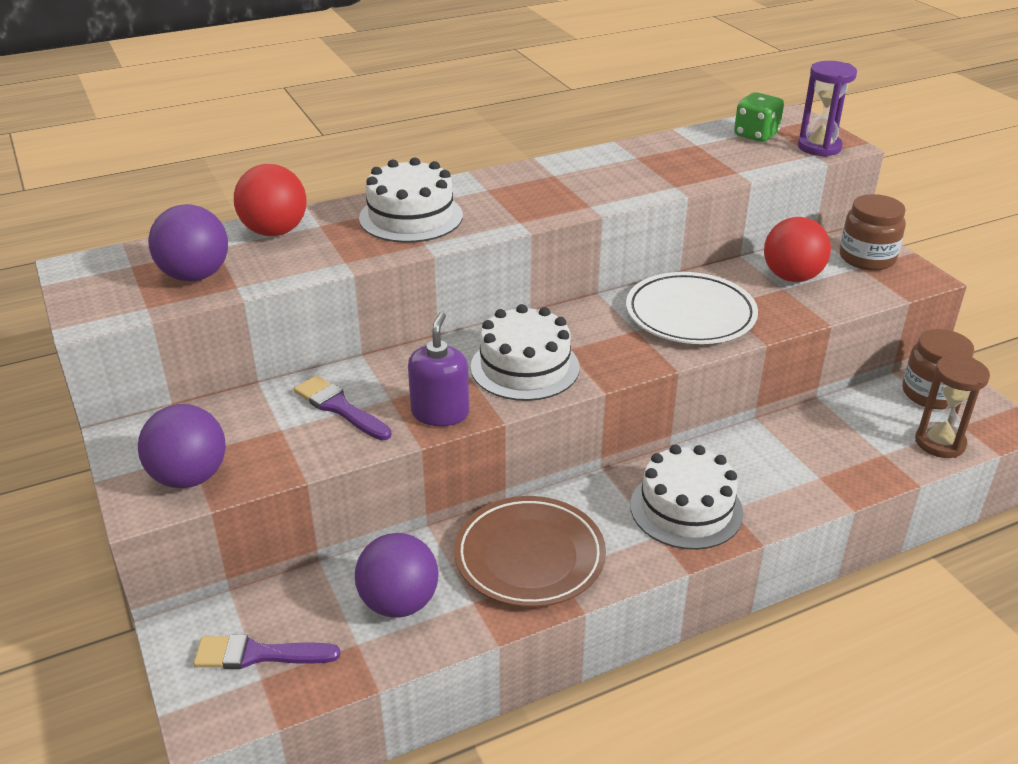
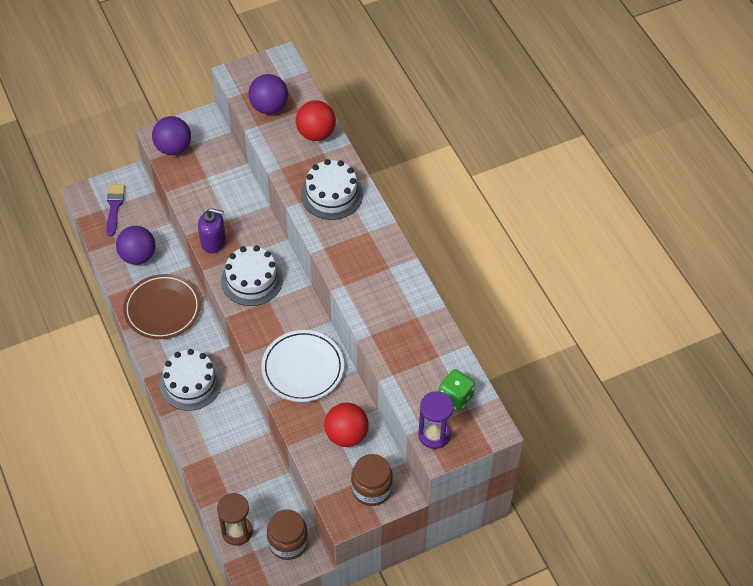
camera: 90 degrees right, 20 degrees up
purple brush [294,375,392,441] -> none

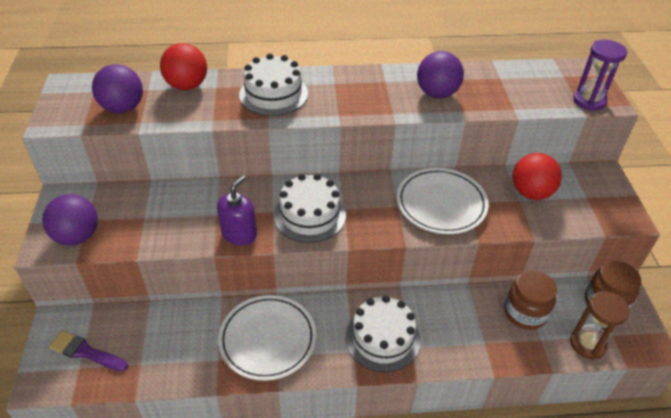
camera: 70 degrees left, 10 degrees down
purple ball [116,226,156,265] -> purple ball moved to [417,51,464,98]
brown plate [123,274,201,339] -> white plate [218,295,316,381]
brown jar [351,454,393,506] -> brown jar moved to [504,270,557,330]
green dice [439,369,475,411] -> none

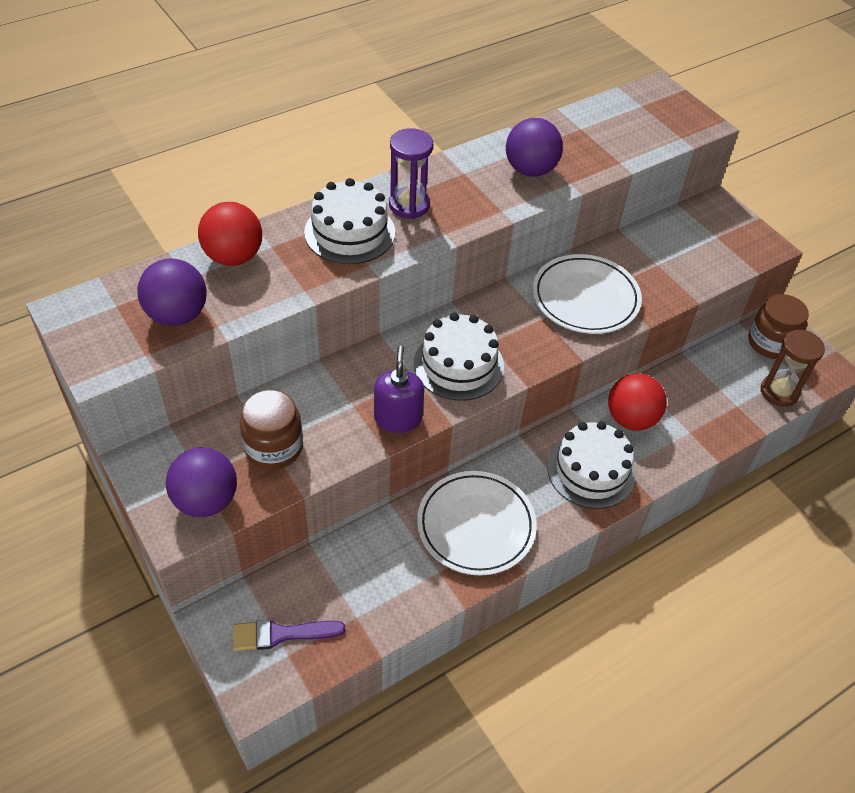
camera: 30 degrees left, 5 degrees up
brown jar [504,270,557,330] -> brown jar moved to [240,390,303,469]
red ball [513,153,562,200] -> red ball moved to [608,373,667,431]
purple hourglass [573,40,627,111] -> purple hourglass moved to [389,128,433,219]

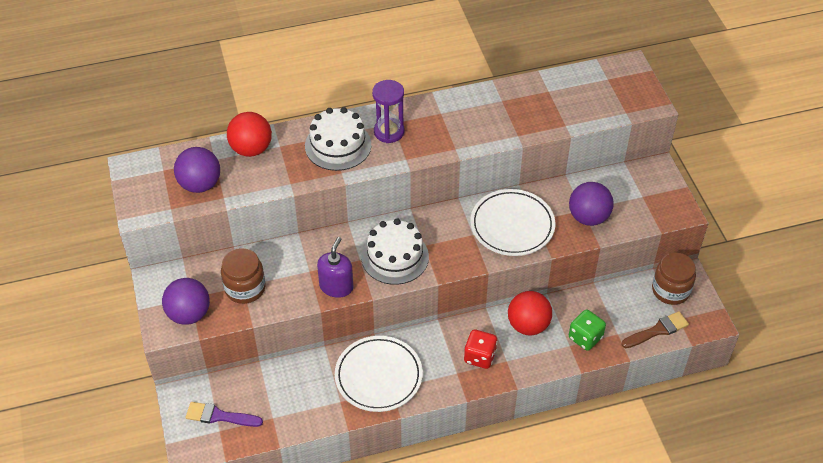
camera: 20 degrees right, 0 degrees up
purple ball [506,118,563,177] -> purple ball moved to [569,182,614,226]
white cake [547,421,636,509] -> red dice [464,330,498,369]
brown hourglass [760,330,825,407] -> brown brush [621,311,689,348]
none -> green dice [569,310,606,351]

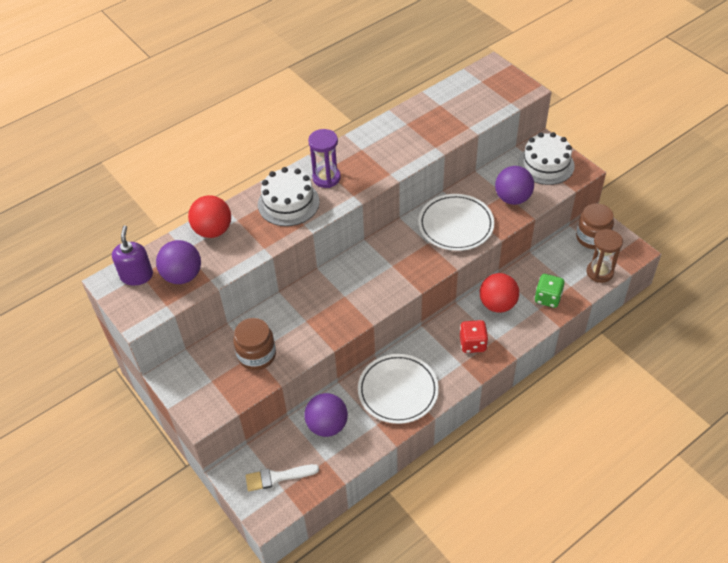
camera: 20 degrees left, 0 degrees up
purple ball [162,278,210,325] -> purple ball moved to [305,393,348,437]
purple brush [185,402,263,427] -> white brush [246,464,319,491]
purple soap dispenser [317,237,354,298] -> purple soap dispenser moved to [112,225,153,286]
white cake [361,218,429,285] -> white cake moved to [518,132,575,185]
brown brush [621,311,689,348] -> brown hourglass [586,229,623,283]

